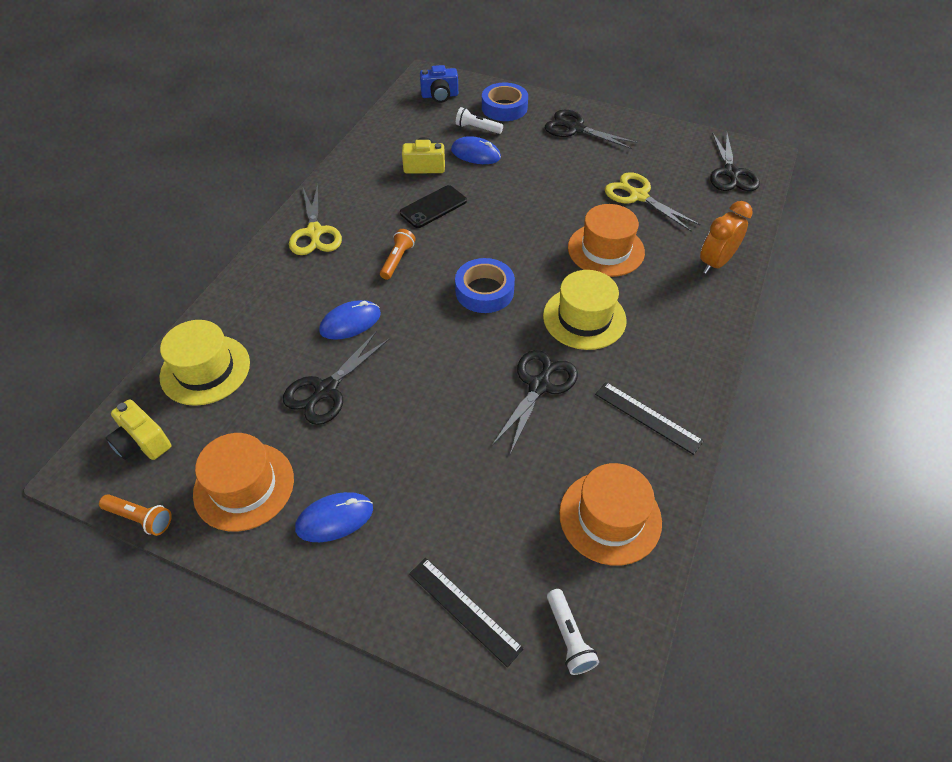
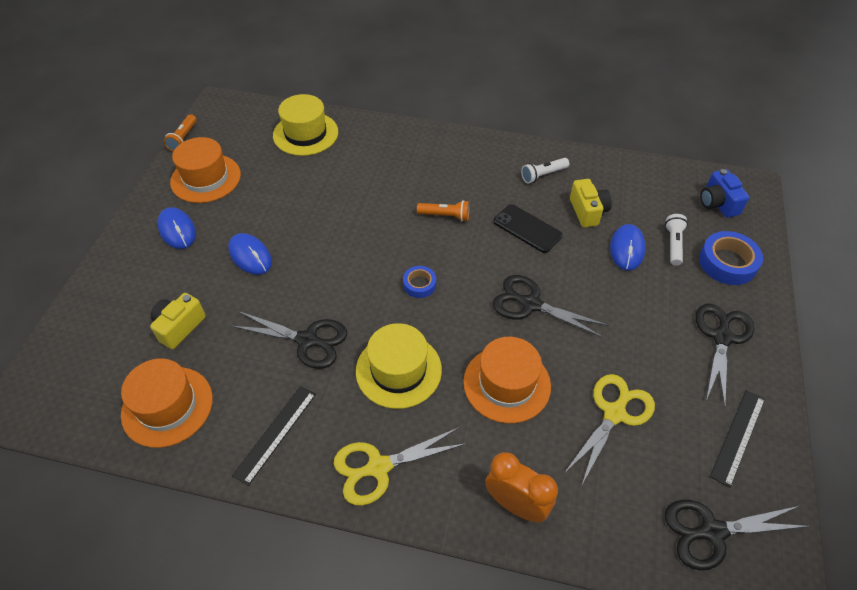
camera: 80 degrees right, 0 degrees up
yellow camera [106,399,171,460] -> yellow camera moved to [150,293,206,349]
black scissors [283,332,390,425] -> black scissors moved to [493,275,609,338]
yellow scissors [289,184,342,255] -> yellow scissors moved to [334,427,467,505]
blue mouse [319,300,381,340] -> blue mouse moved to [228,233,272,275]
black ruler [409,558,524,667] -> black ruler moved to [710,390,765,488]
blue tape [455,258,515,313] -> blue tape [403,266,436,298], size x0.58
white flashlight [547,589,599,675] -> white flashlight moved to [521,158,569,184]

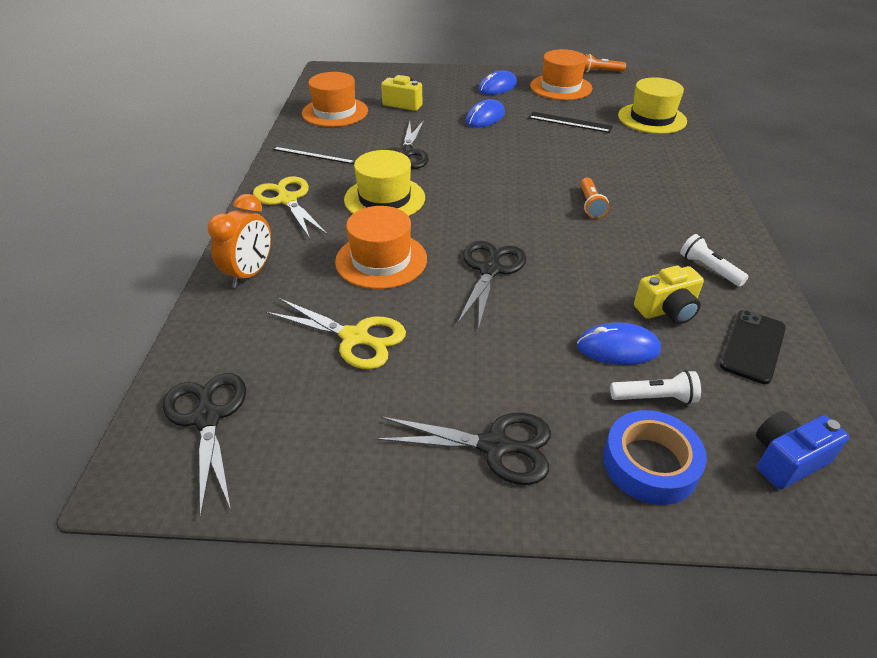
camera: 80 degrees right, 10 degrees down
blue tape [403,266,436,298] -> none
black phone [493,204,563,253] -> black phone moved to [720,310,786,384]
black ruler [710,390,765,488] -> black ruler moved to [528,112,613,133]

